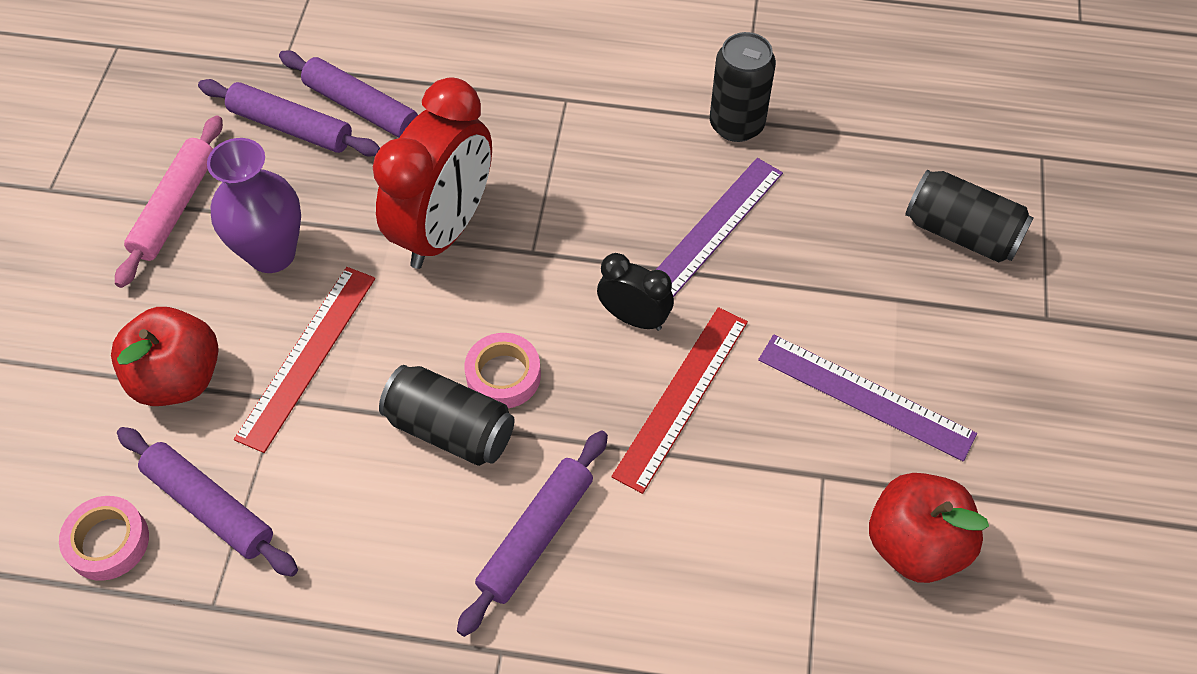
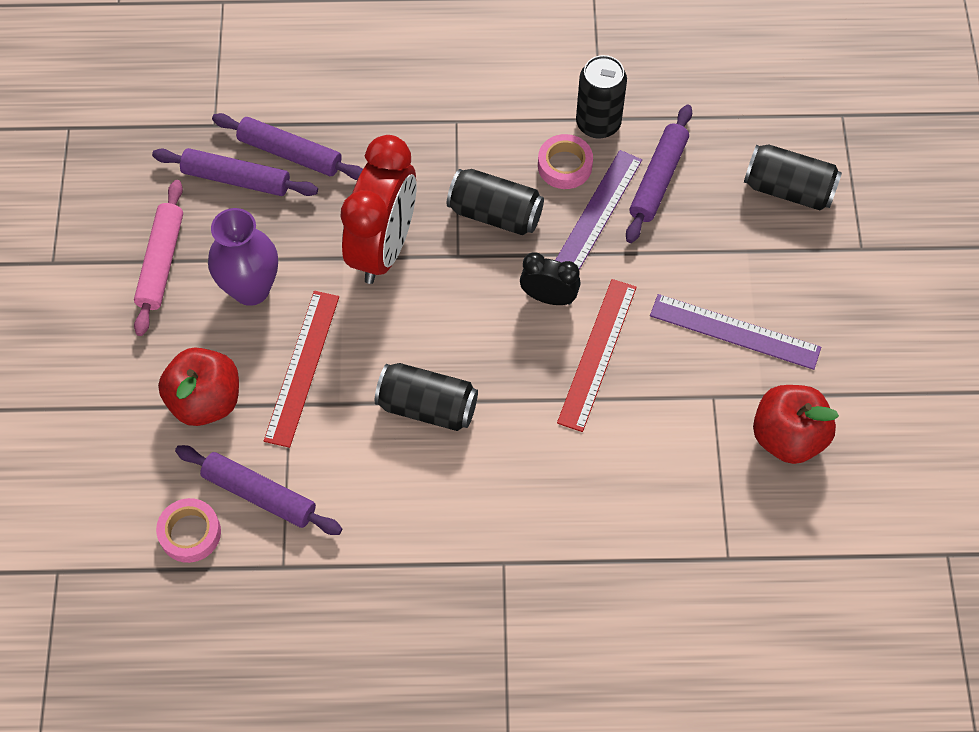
camera: 10 degrees left, 5 degrees up
purple rolling pin [457,430,608,637] -> purple rolling pin moved to [626,104,692,243]
pink tape [465,333,541,408] -> pink tape moved to [538,134,593,189]
none -> black can [447,169,544,235]

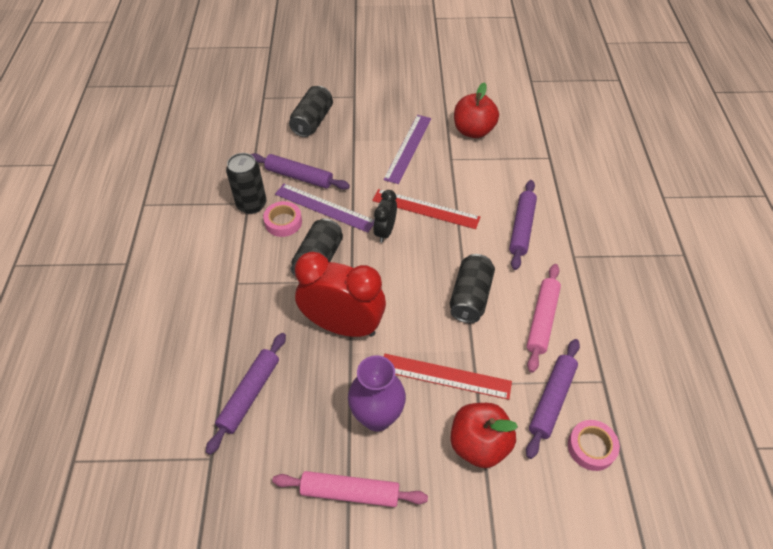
camera: 90 degrees left, 10 degrees down
purple rolling pin [152,148,318,196] -> purple rolling pin moved to [509,180,537,270]
none -> pink rolling pin [527,264,561,373]

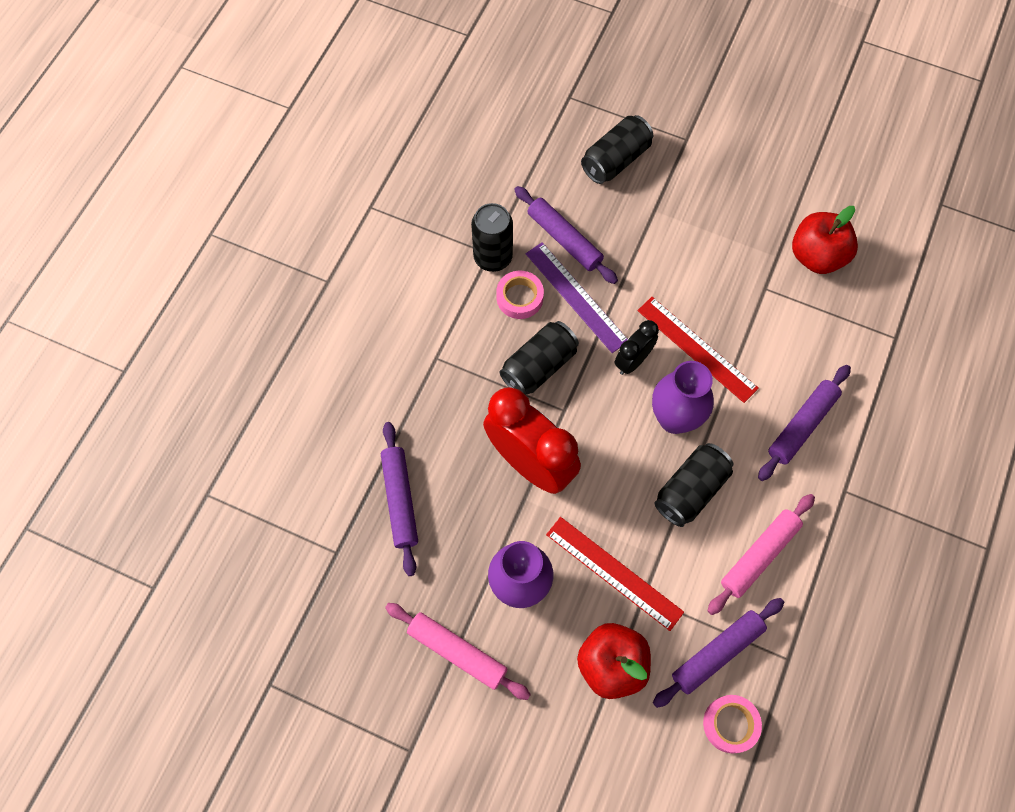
camera: 25 degrees right, 15 degrees up
purple rolling pin [206,333,286,455] -> purple rolling pin turned 60 degrees counterclockwise [381,422,418,576]
purple ruler [383,115,431,184] -> none
none -> purple vase [652,361,714,434]

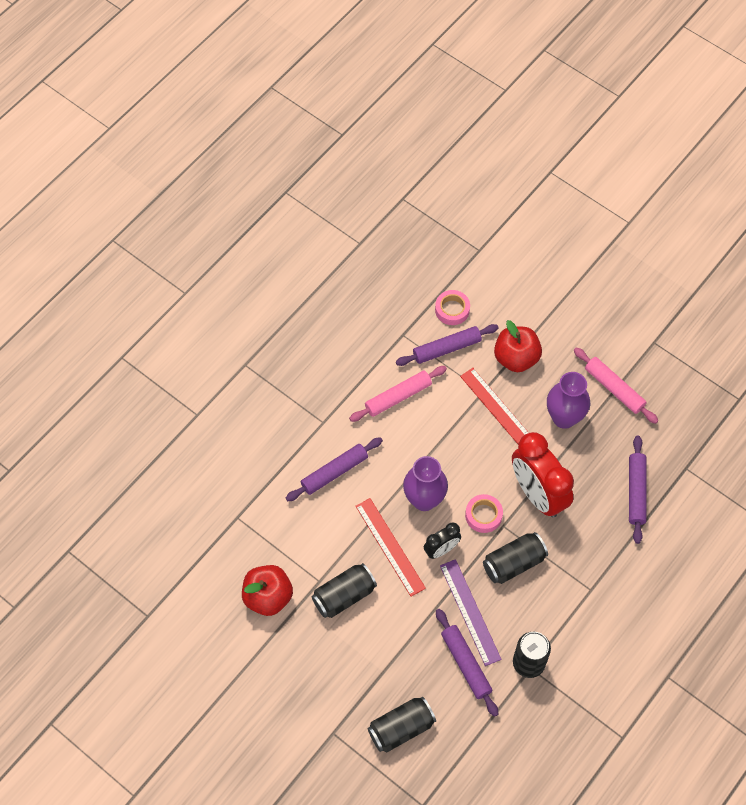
camera: 165 degrees left, 5 degrees down
pink tape [496,271,544,319] -> pink tape moved to [465,494,503,533]
black can [654,443,733,527] -> black can moved to [311,563,377,618]

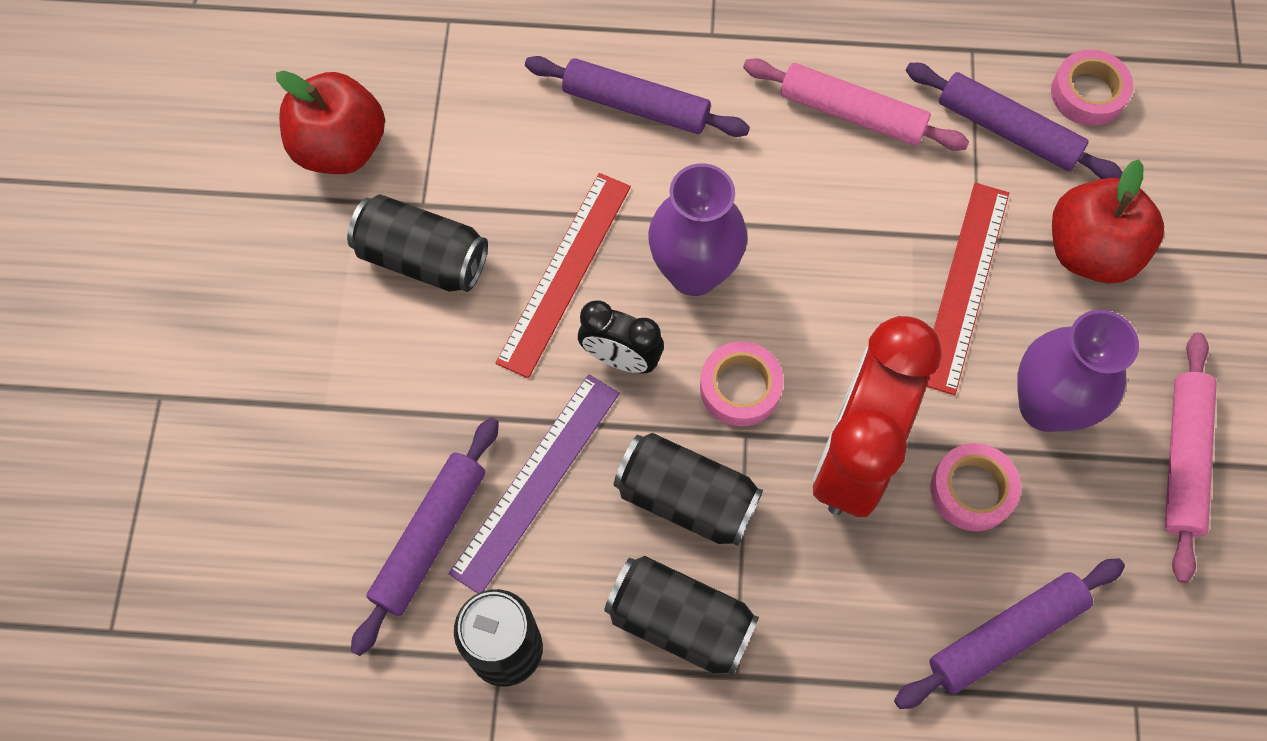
camera: 55 degrees right, 5 degrees up
black can [368,697,436,752] -> black can moved to [604,556,759,676]
none -> pink tape [931,443,1021,531]

